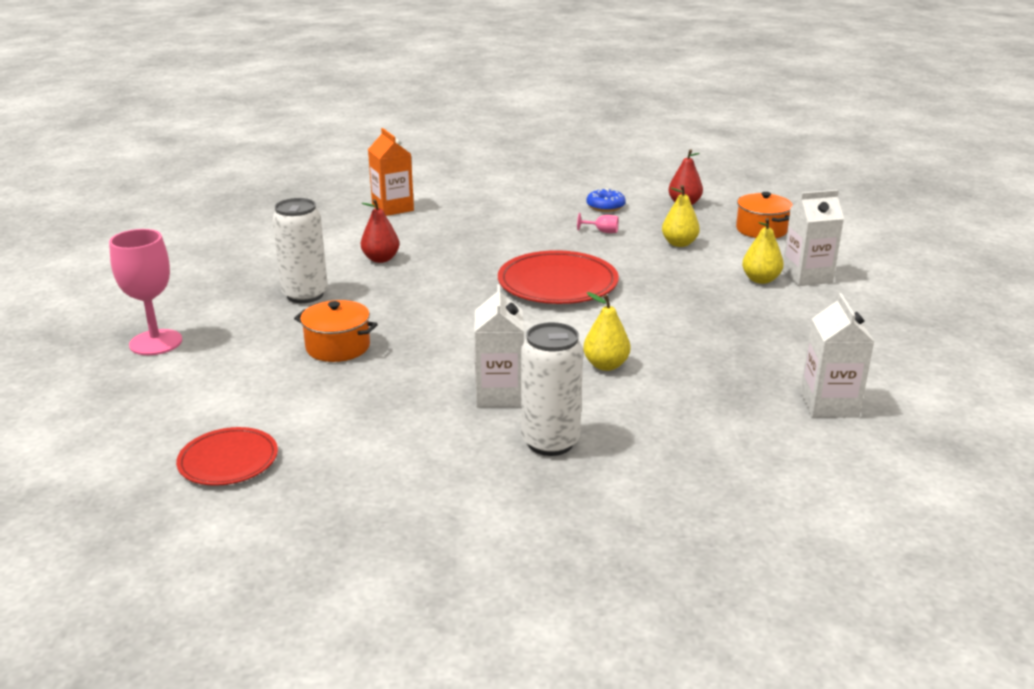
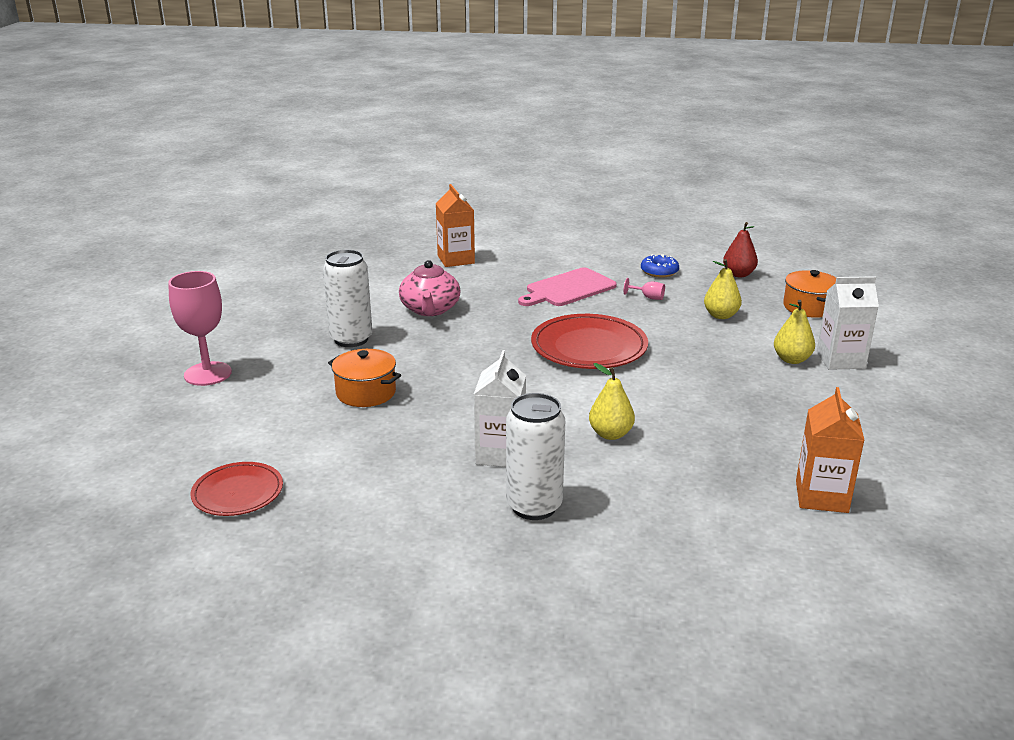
camera: 10 degrees right, 0 degrees up
red pear [361,199,399,263] -> pink teapot [399,260,461,316]
white carton [800,293,874,418] -> orange carton [796,387,864,513]
none -> pink cutting board [518,267,617,306]

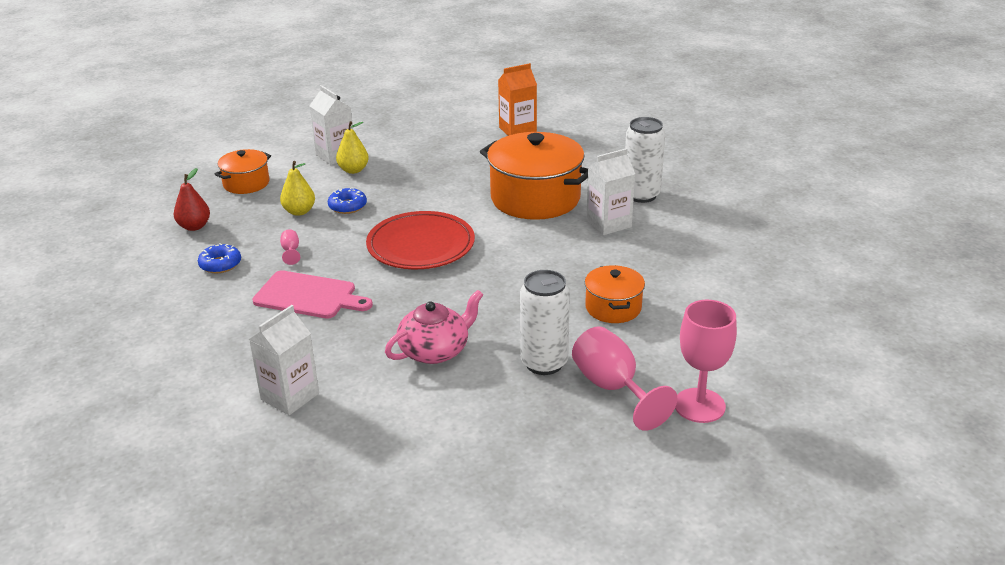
camera: 125 degrees left, 5 degrees up
red plate [190,462,283,516] -> none
orange carton [436,184,475,267] -> white carton [249,305,319,415]
yellow pear [589,363,635,440] -> orange pot [480,132,588,220]
none -> blue donut [328,188,367,214]
none -> pink goblet [572,326,677,431]

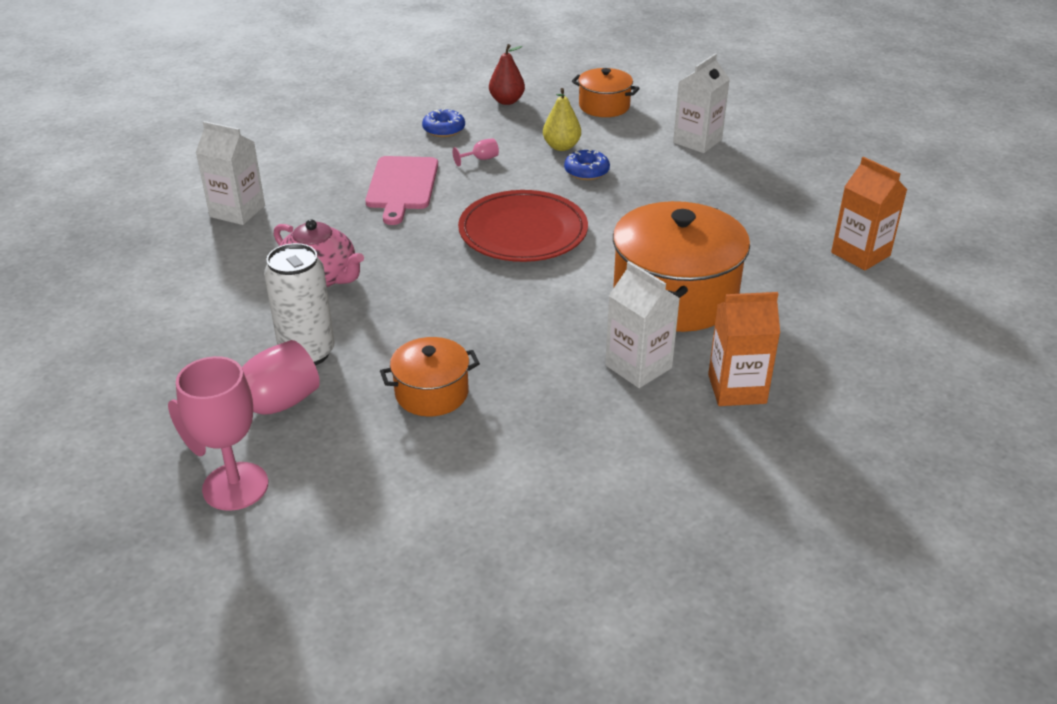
camera: 75 degrees right, 5 degrees up
yellow pear [336,121,369,174] -> none
white can [625,117,665,203] -> orange carton [708,292,780,406]

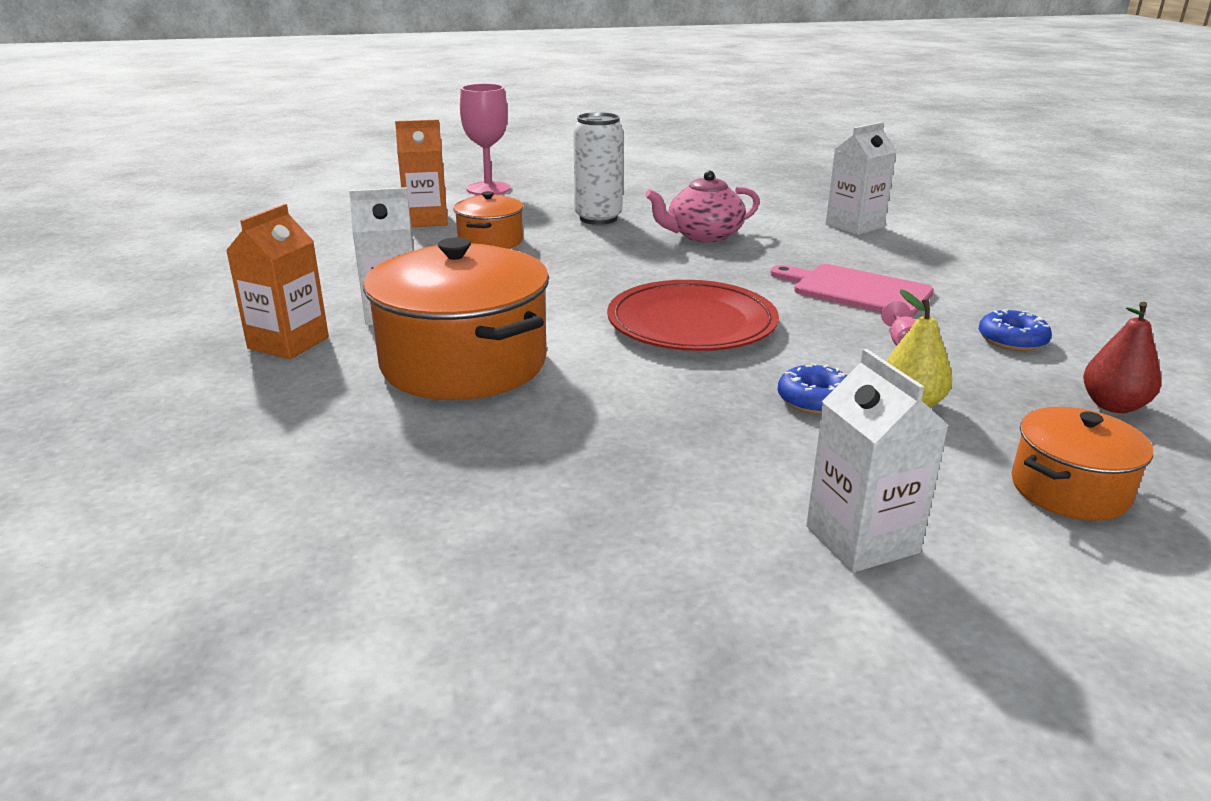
camera: 120 degrees right, 10 degrees down
pink goblet [168,340,320,456] -> none
orange carton [831,157,907,270] -> orange carton moved to [395,119,448,227]

